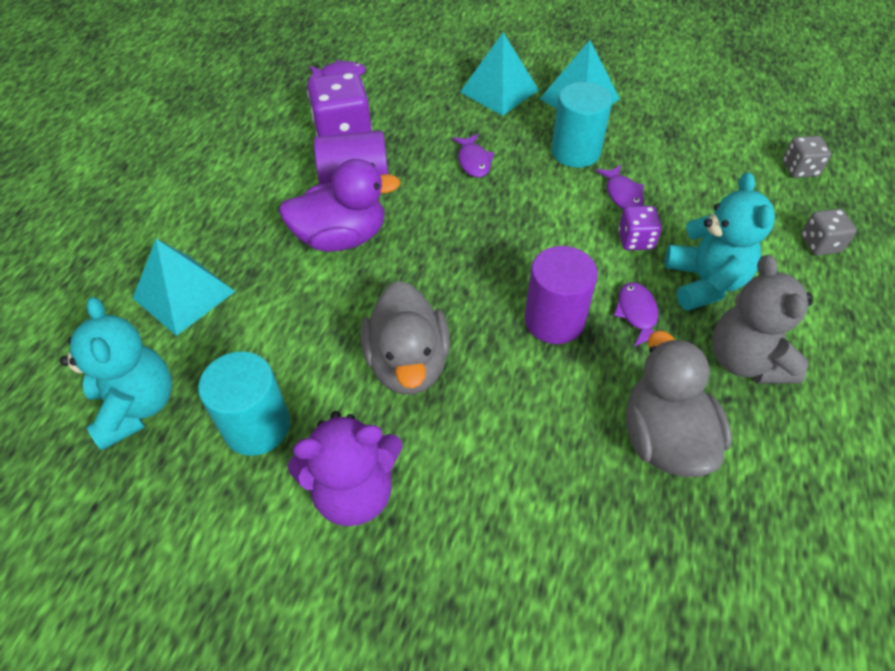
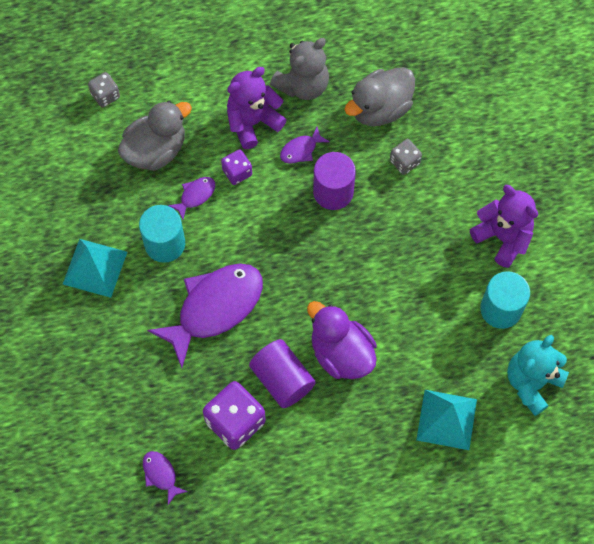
camera: 120 degrees left, 15 degrees up
grey duck [361,281,450,395] -> grey duck moved to [118,101,192,171]
purple fish [452,134,494,177] -> purple fish [147,263,263,368], size x2.30
turquoise pyramid [460,32,539,116] -> none
turquoise teddy bear [665,172,775,311] -> purple teddy bear [227,67,287,149]
grey dice [801,209,857,255] -> grey dice moved to [390,139,422,175]

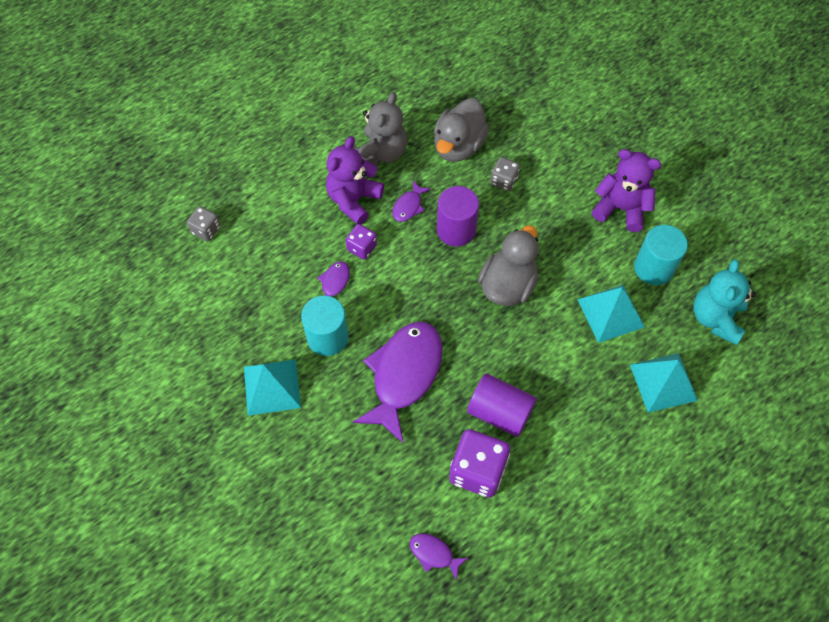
camera: 25 degrees left, 5 degrees down
grey duck [118,101,192,171] -> grey duck moved to [478,225,538,306]
purple duck [307,301,377,379] -> none
none -> turquoise pyramid [577,285,645,343]

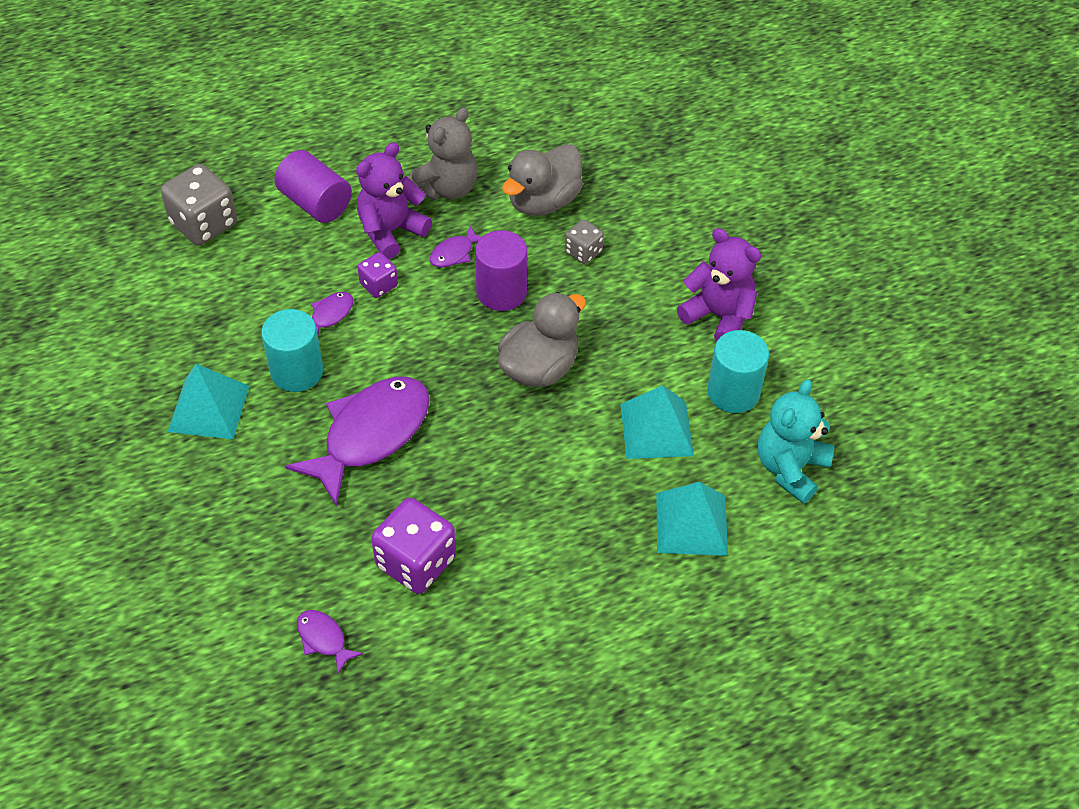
camera: 15 degrees right, 10 degrees down
grey dice [187,206,221,241] -> grey dice [161,164,237,246], size x1.83
purple cylinder [467,374,537,437] -> purple cylinder moved to [274,150,352,223]

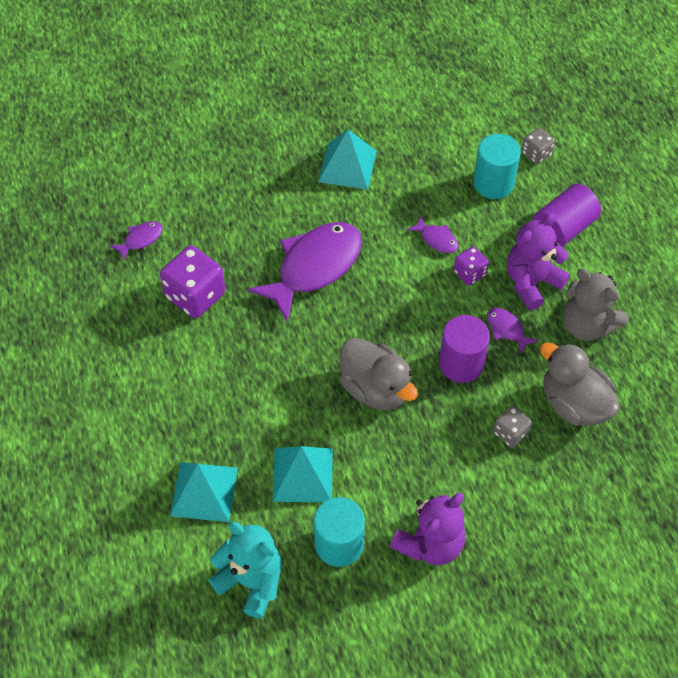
camera: 95 degrees right, 5 degrees up
grey dice [161,164,237,246] -> grey dice [521,127,555,164], size x0.55
turquoise cylinder [261,309,323,392] -> turquoise cylinder moved to [473,134,521,199]
purple fish [285,377,430,506] -> purple fish turned 90 degrees counterclockwise [248,222,362,322]
purple teddy bear [356,142,432,259] -> purple teddy bear turned 90 degrees counterclockwise [507,213,570,310]

